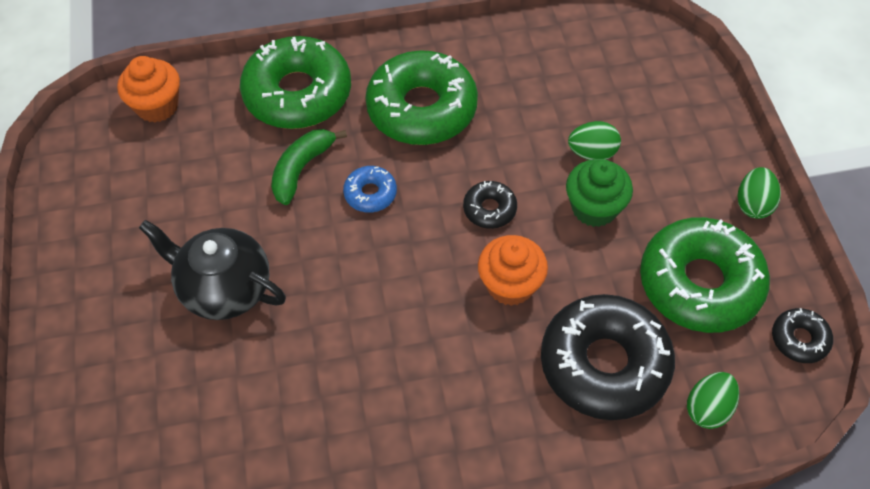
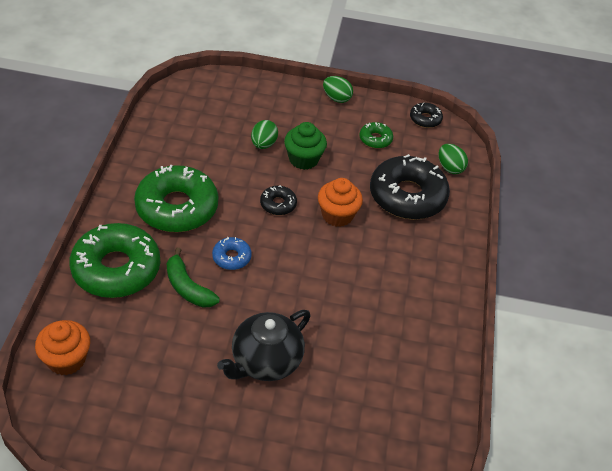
camera: 75 degrees left, 10 degrees down
green donut [640,217,770,333] -> green donut [359,122,393,149], size x0.45

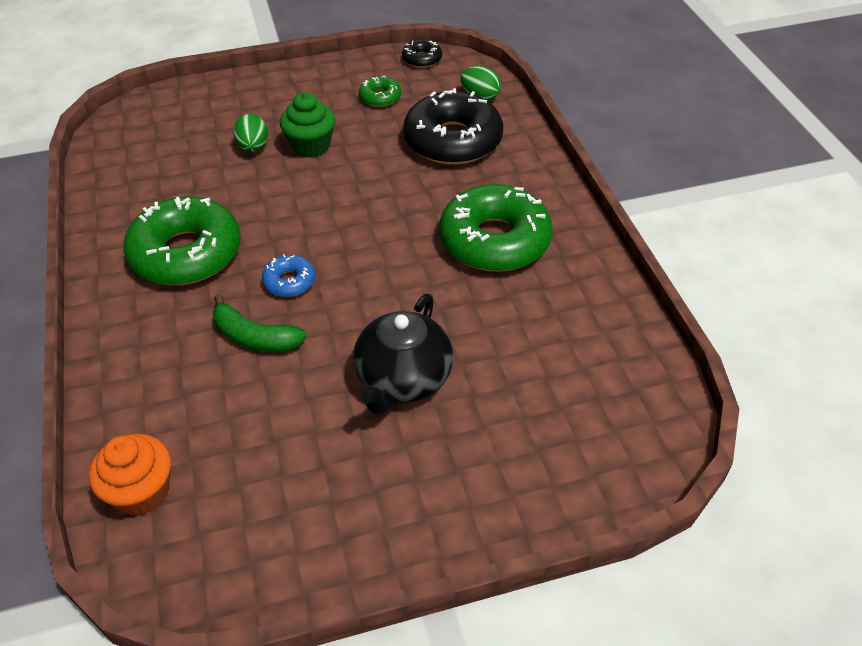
camera: 20 degrees left, 0 degrees up
green donut [69,223,160,298] -> green donut moved to [439,184,553,272]
black donut [260,185,297,215] -> none
orange cupcake [318,178,363,227] -> none
green egg [323,76,353,103] -> none

